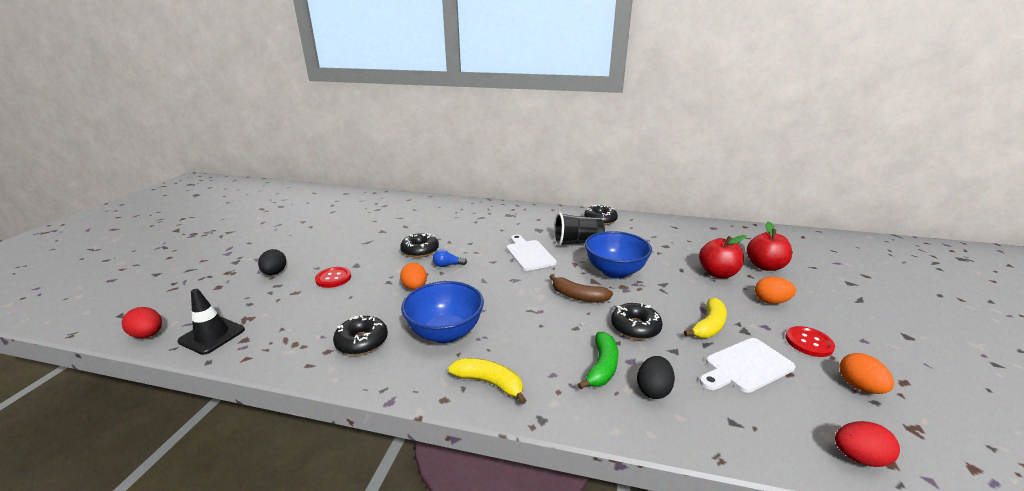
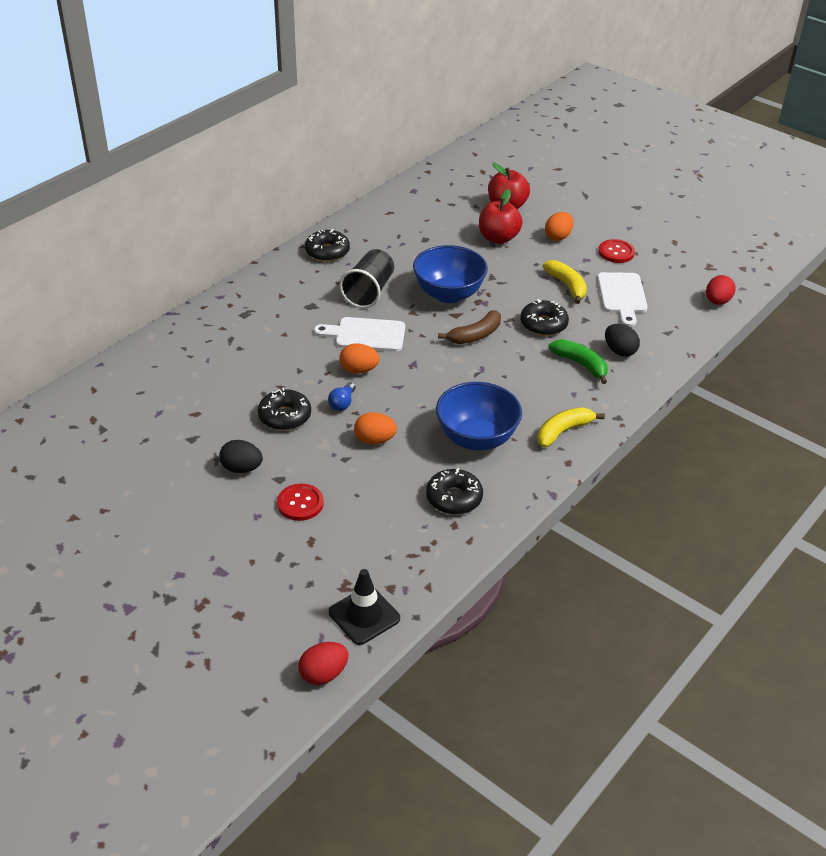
camera: 65 degrees left, 15 degrees up
black egg [258,249,286,275] -> black egg moved to [219,440,263,473]
orange egg [839,353,894,394] -> orange egg moved to [339,343,379,374]

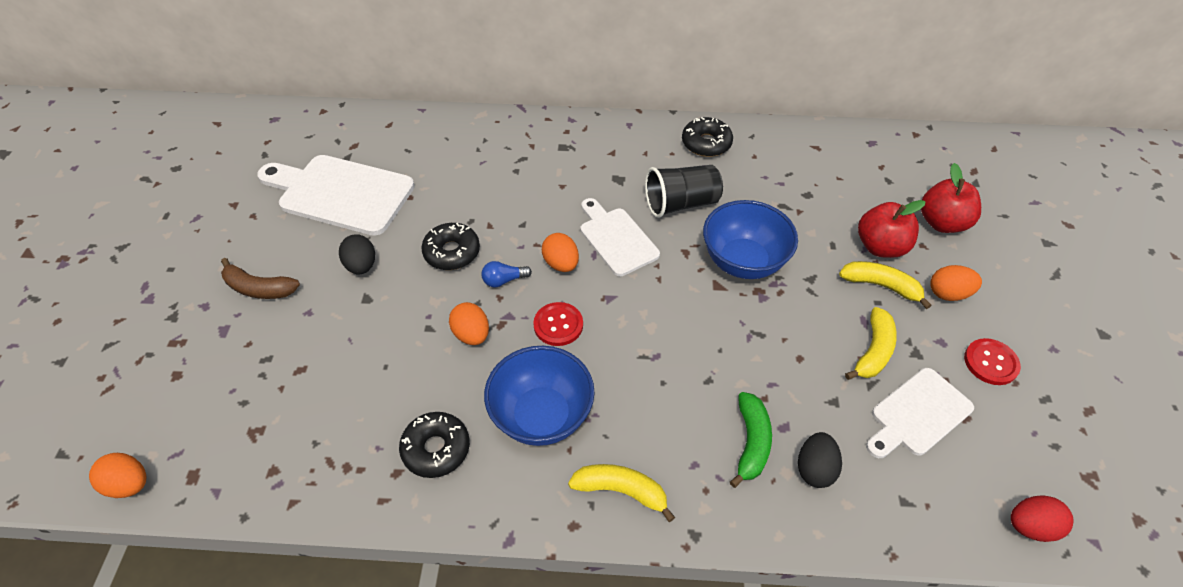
camera: 55 degrees right, 10 degrees up
red button [277,484,324,521] -> red button moved to [533,302,583,346]
red egg [299,642,348,685] -> orange egg [89,453,147,498]
black traffic cone [329,569,400,645] -> none
brown banana [438,310,501,344] -> brown banana moved to [221,258,300,299]
black donut [520,299,569,336] -> none
none -> white cutting board [257,155,415,236]
none -> yellow banana [839,261,932,309]

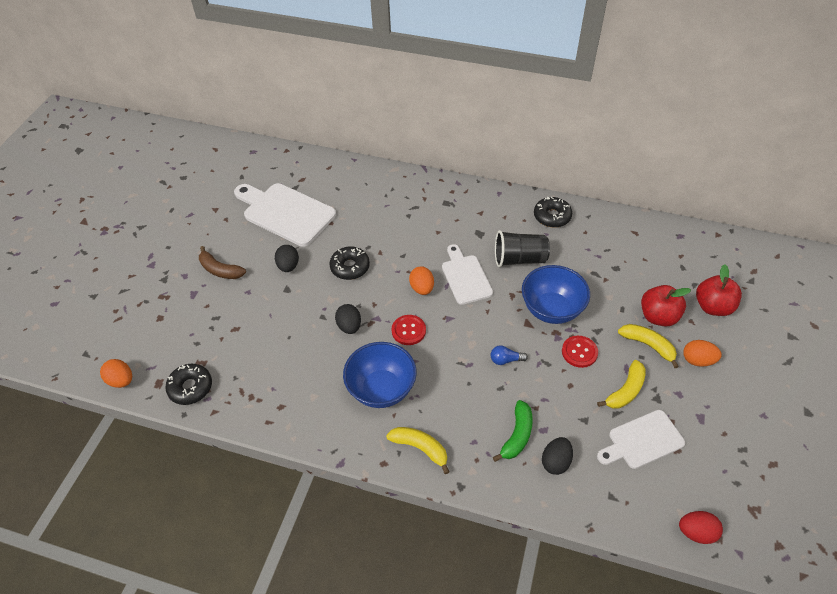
camera: 15 degrees right, 0 degrees up
black donut [399,412,470,478] -> black donut moved to [165,364,212,405]
orange egg [449,302,489,345] -> black egg [335,304,361,334]
blue light bulb [481,261,532,287] -> blue light bulb moved to [491,345,528,365]
red button [964,338,1021,385] -> red button moved to [562,336,598,368]

